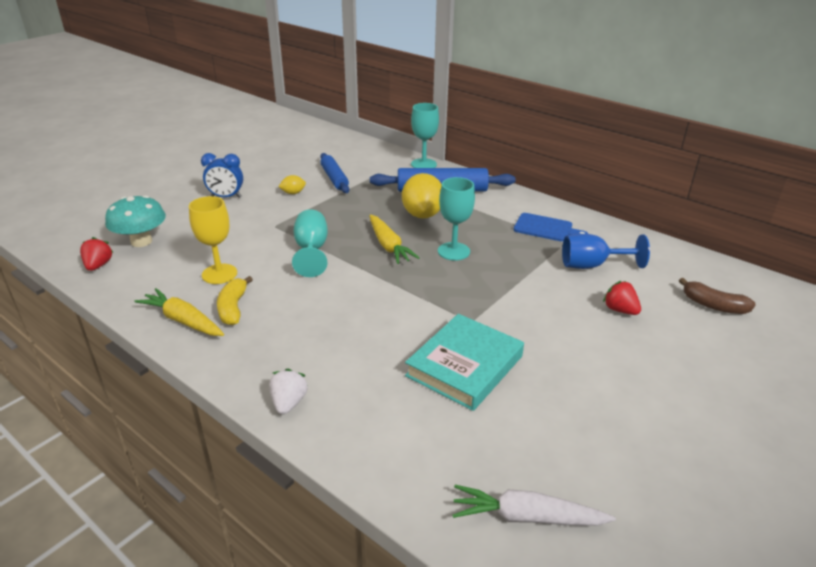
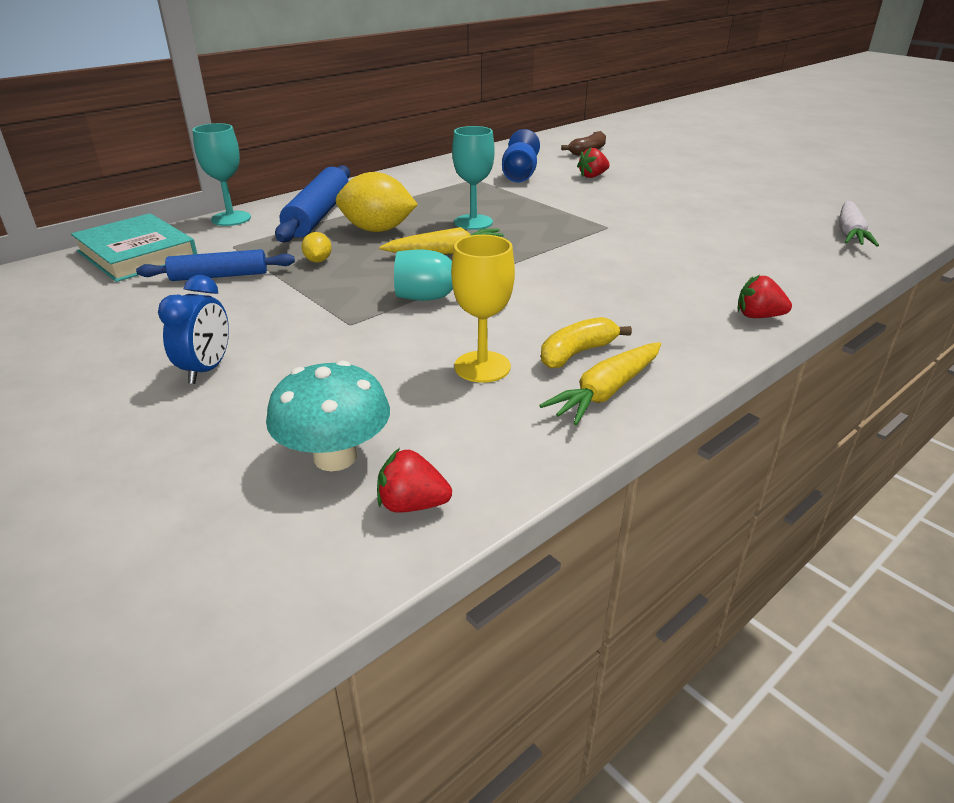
camera: 80 degrees left, 0 degrees up
yellow banana [217,276,253,325] -> yellow banana turned 135 degrees clockwise [541,317,632,368]
white strawberry [269,369,308,414] -> red strawberry [738,275,792,318]
yellow lemon [278,175,306,194] -> yellow lemon moved to [302,232,332,263]
turquoise book [405,314,524,411] -> turquoise book moved to [71,213,197,282]
blue cutting board [514,213,588,242] -> none

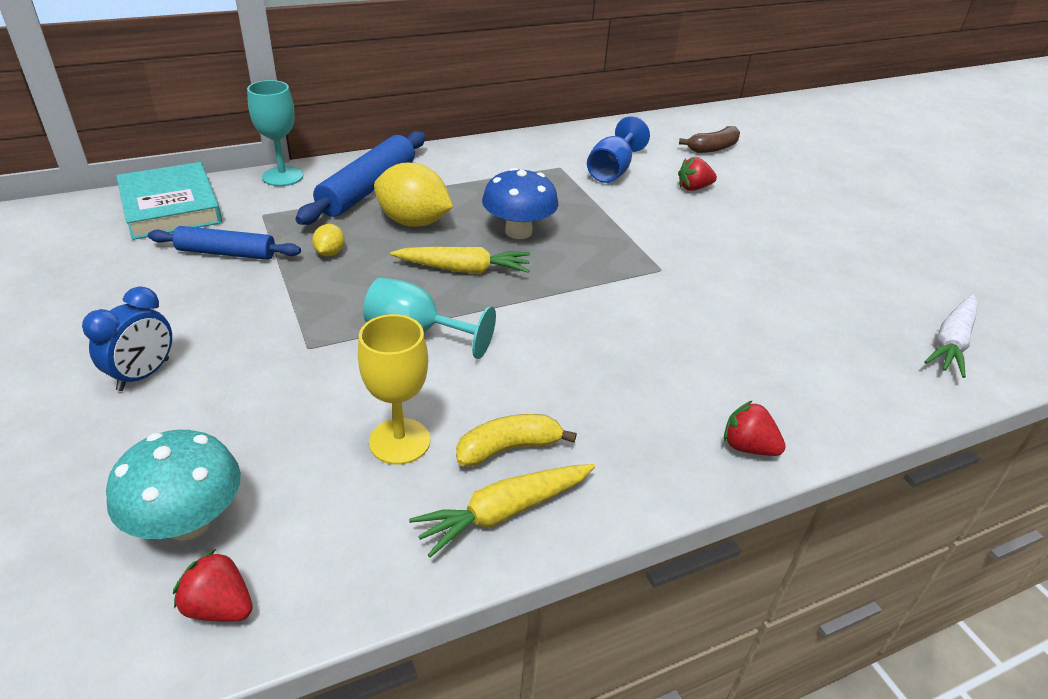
camera: 15 degrees right, 5 degrees up
turquoise goblet [452,126,495,230] -> blue mushroom [482,168,558,239]

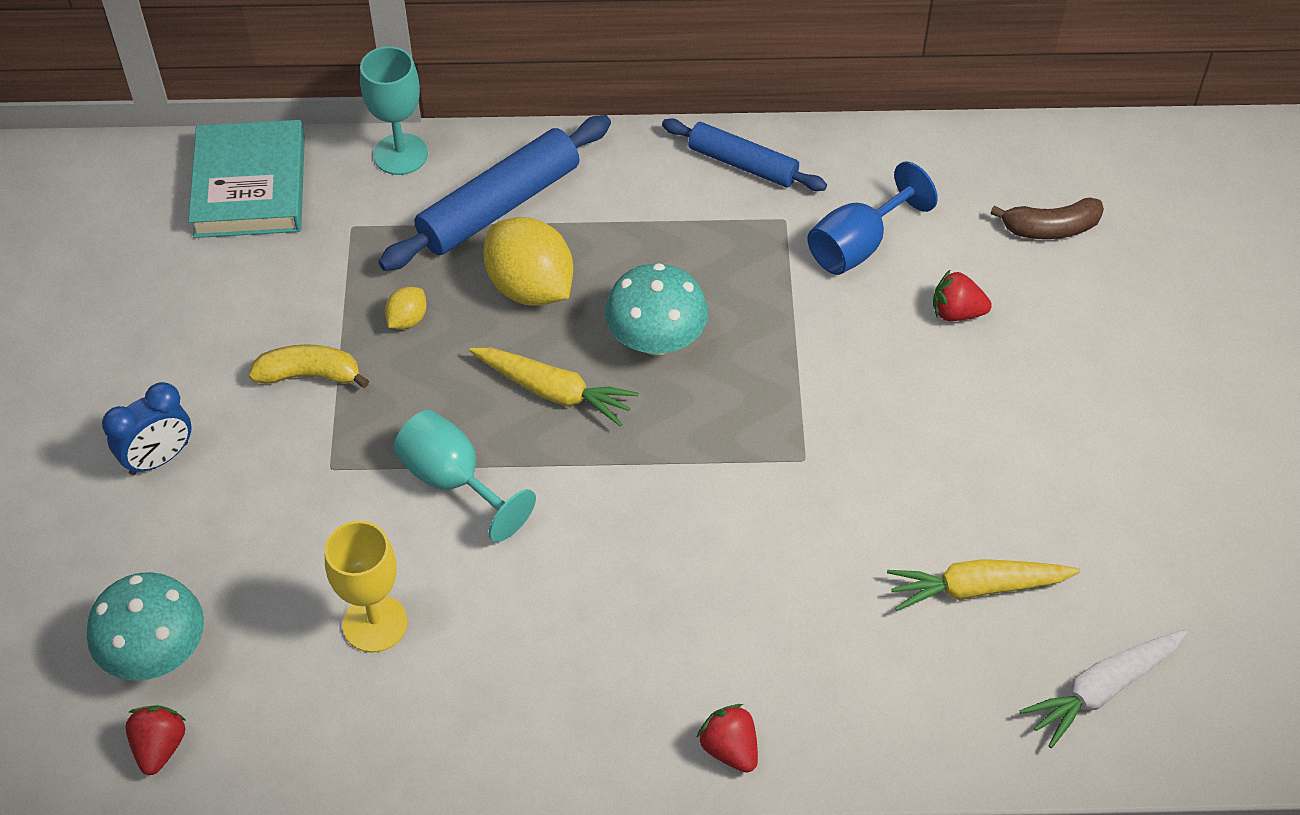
camera: 25 degrees right, 15 degrees up
blue rolling pin [148,226,301,260] -> blue rolling pin moved to [662,119,827,191]
red strawberry [173,549,253,622] -> red strawberry turned 45 degrees clockwise [126,705,185,775]
yellow carrot [409,464,595,557] -> yellow carrot moved to [887,559,1080,611]
yellow banana [456,414,577,467] -> yellow banana moved to [249,344,369,388]
blue mushroom [482,168,558,239] -> turquoise mushroom [605,263,708,355]

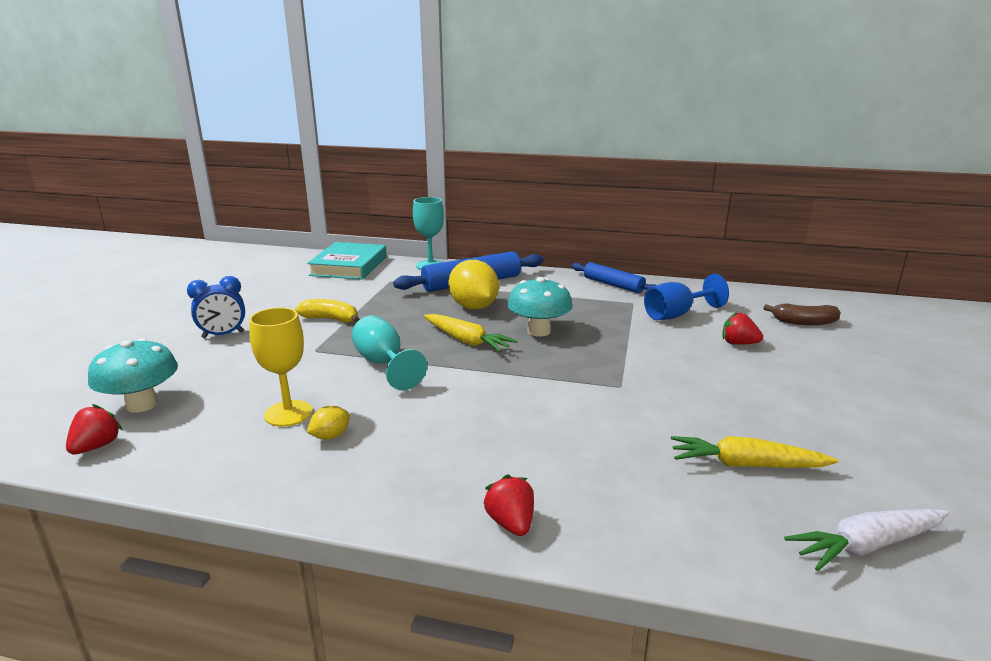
camera: 15 degrees right, 30 degrees down
yellow lemon [385,287,427,329] -> yellow lemon moved to [307,406,350,440]

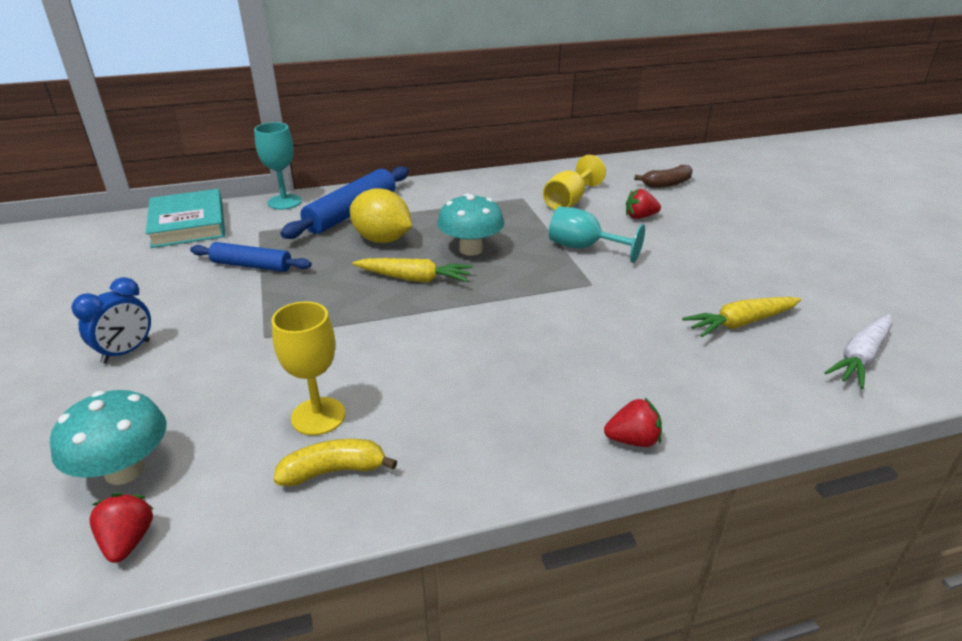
camera: 30 degrees left, 10 degrees up
yellow banana [295,299,359,323] -> yellow banana moved to [274,439,397,486]
yellow lemon [307,406,350,440] -> none
turquoise goblet [351,316,427,390] -> turquoise goblet moved to [549,206,645,263]
red strawberry [483,475,534,536] -> red strawberry turned 135 degrees clockwise [604,398,662,447]
blue rolling pin [571,262,656,293] -> blue rolling pin moved to [190,242,311,272]
blue goblet [644,274,729,320] -> yellow goblet [543,155,606,210]

